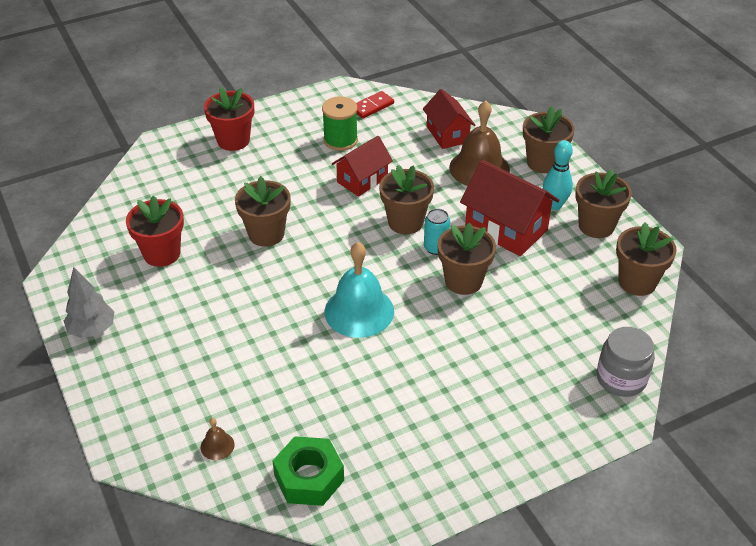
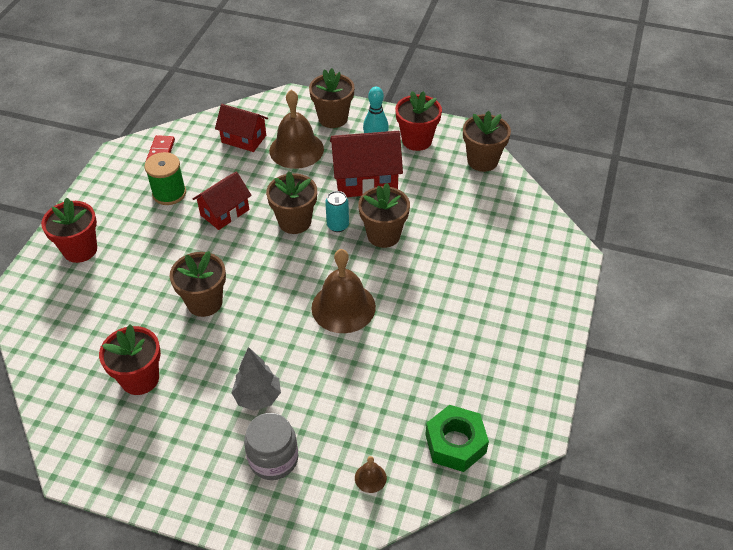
camera: 45 degrees left, 5 degrees up
grey tree [64,267,115,338] -> grey tree moved to [231,347,281,411]
turquoise bell [325,242,394,338] -> brown bell [311,249,376,333]
red house [332,136,393,197] -> red house turned 45 degrees clockwise [193,172,252,230]
brown flower pot [575,169,632,238] -> red flower pot [395,91,442,151]
grey jar [597,327,655,397] -> grey jar moved to [244,413,298,480]

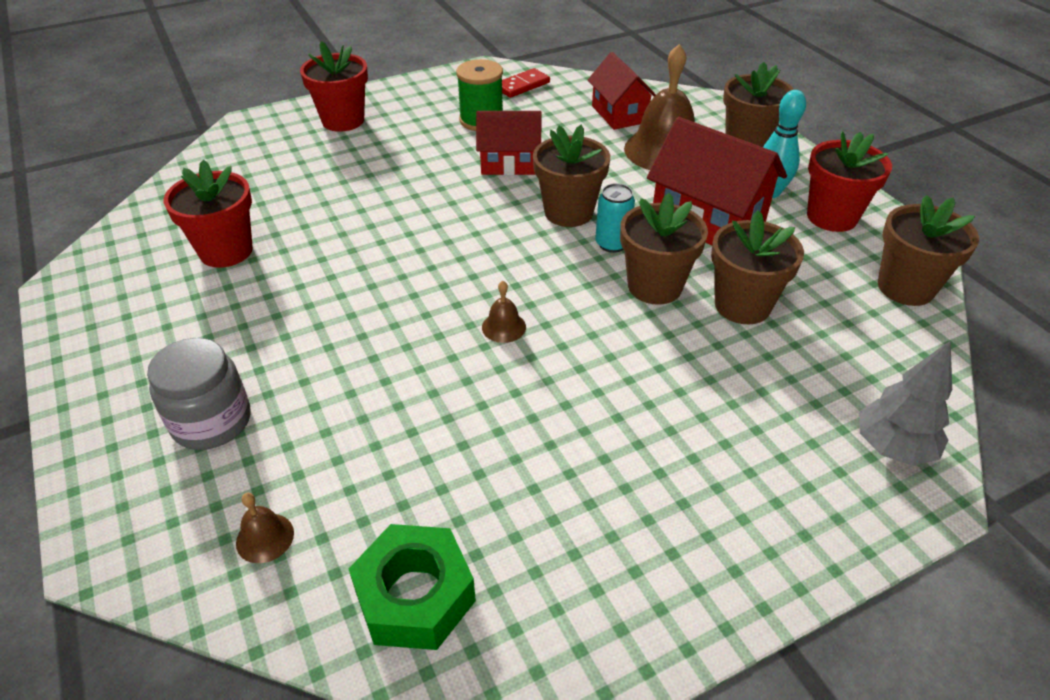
camera: 45 degrees right, 5 degrees down
brown flower pot [170,251,226,317] -> brown flower pot moved to [711,210,804,324]
grey tree [231,347,281,411] -> grey tree moved to [859,340,952,466]
brown bell [311,249,376,333] -> brown bell [482,281,526,343], size x0.43

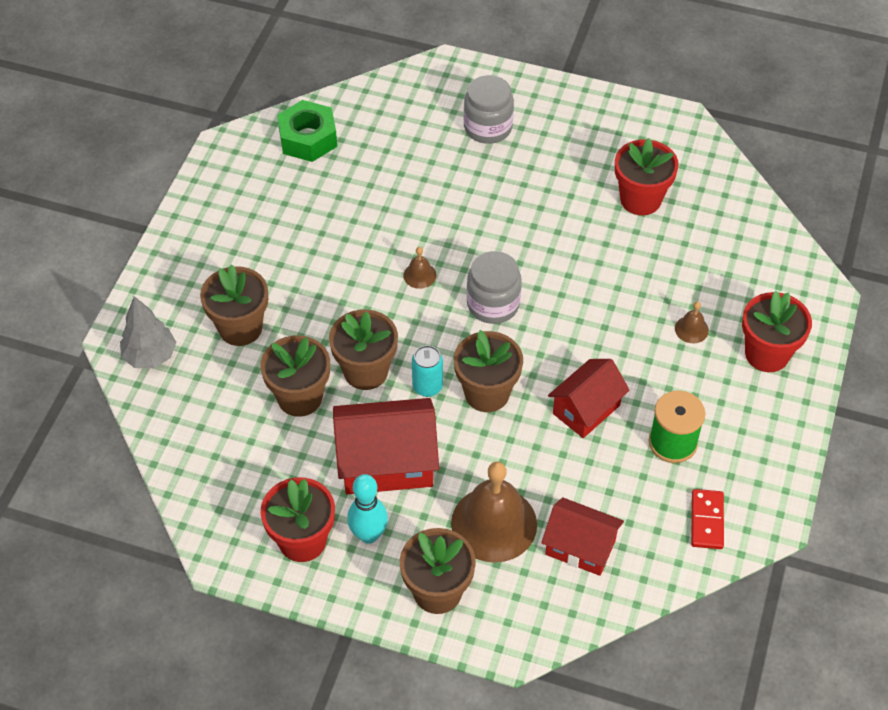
camera: 135 degrees right, 10 degrees up
brown bell [236,493,294,563] -> brown bell moved to [675,301,709,343]
brown flower pot [878,195,979,306] -> brown flower pot moved to [200,264,268,346]
none -> grey jar [467,251,522,324]

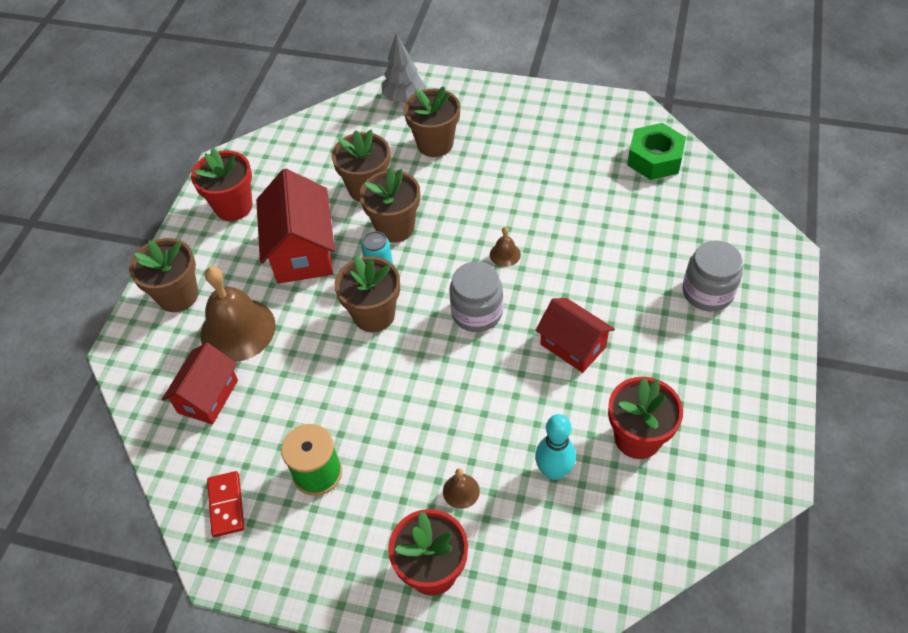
camera: 90 degrees right, 0 degrees up
turquoise bowling pin [347,474,388,544] -> turquoise bowling pin moved to [535,414,576,480]
red house [548,359,630,438] -> red house moved to [535,298,615,373]
red domino [691,489,724,549] -> red domino turned 75 degrees clockwise [207,471,245,537]

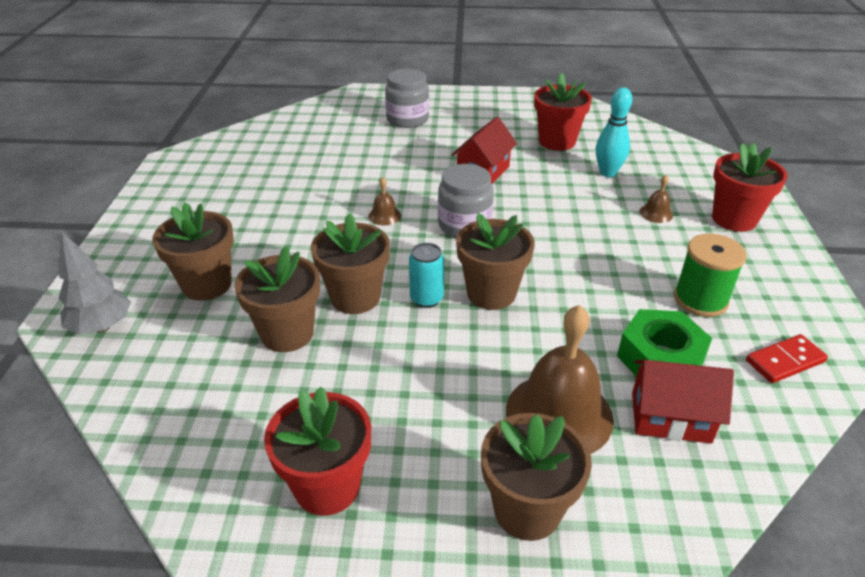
camera: 105 degrees left, 15 degrees down
red house [256,169,335,284] -> none
green nut [627,123,686,180] -> green nut moved to [617,309,712,377]

